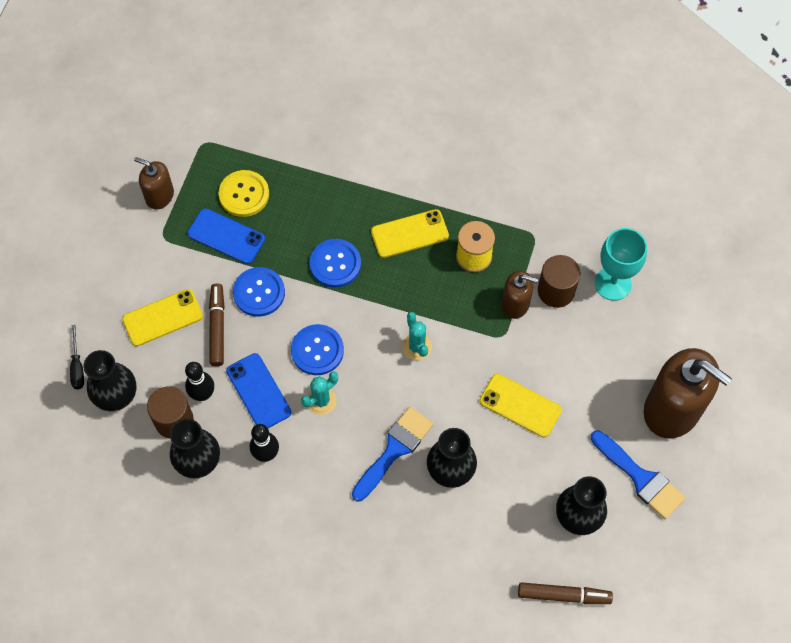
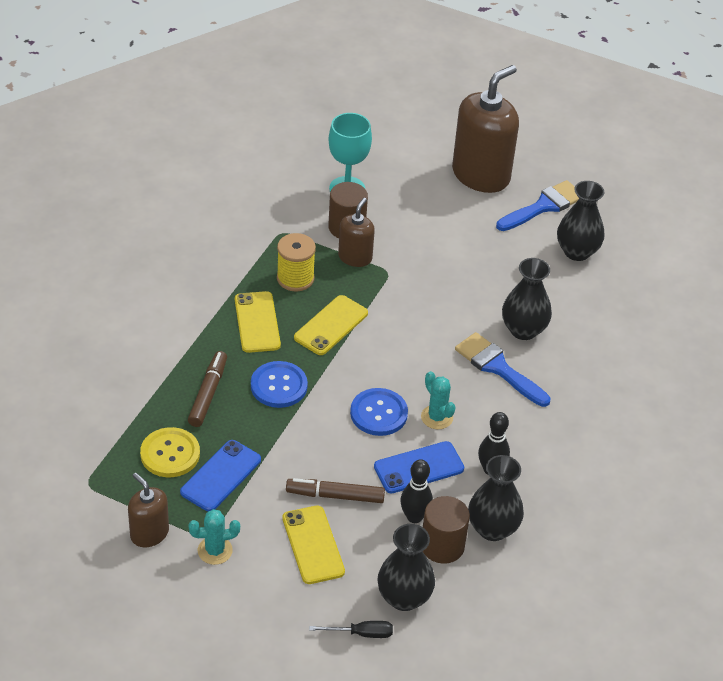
camera: 85 degrees left, 20 degrees down
brown soap dispenser [134,157,174,209] -> brown soap dispenser turned 105 degrees clockwise [128,473,169,547]
blue button [233,267,285,317] -> none
turquoise cactus [402,312,432,360] -> turquoise cactus moved to [188,509,240,565]
yellow phone [479,374,562,438] -> yellow phone moved to [294,295,368,355]
brown marker [518,582,613,604] -> brown marker moved to [188,351,227,427]

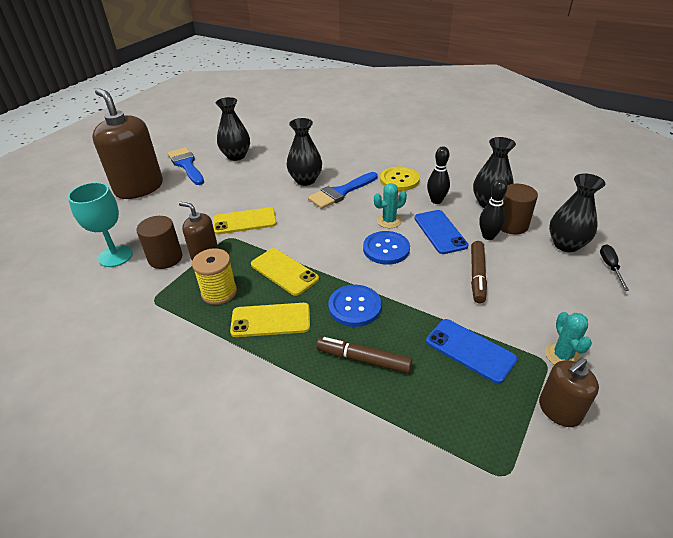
camera: 80 degrees left, 5 degrees down
yellow button [140,427,200,477] -> yellow button moved to [380,166,420,191]
yellow phone [282,506,345,584] -> yellow phone moved to [213,207,277,234]

